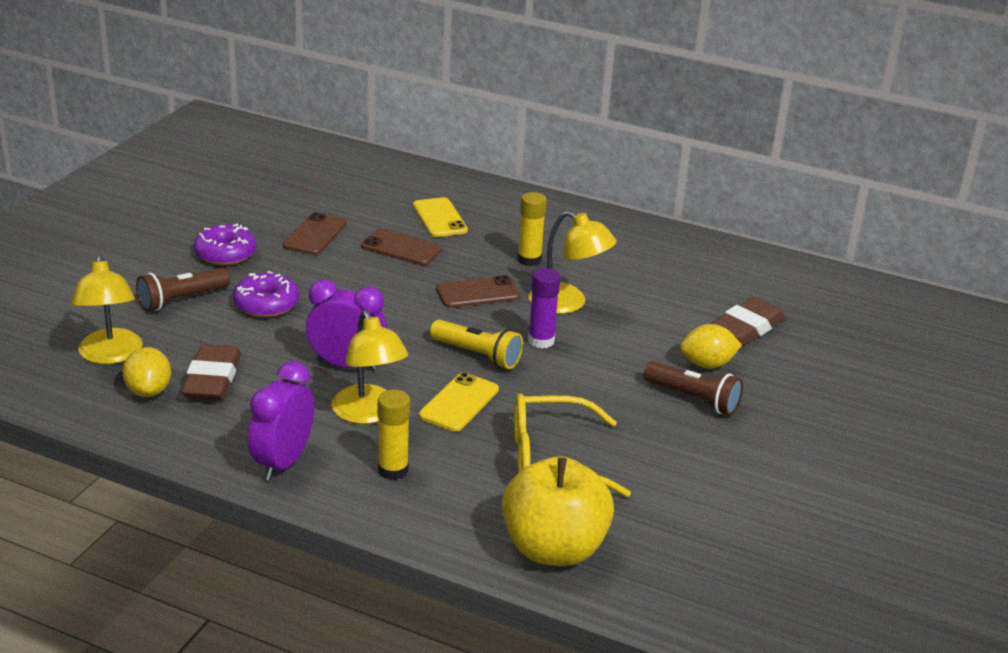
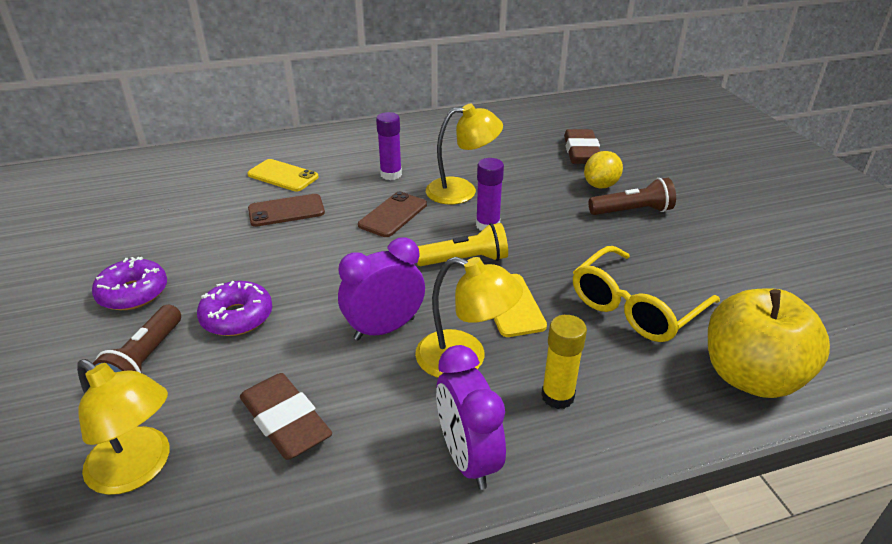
camera: 40 degrees left, 5 degrees up
yellow lemon [122,347,171,397] -> none
brown phone [283,212,346,255] -> none
yellow glue stick [517,192,547,266] -> purple glue stick [376,112,402,180]

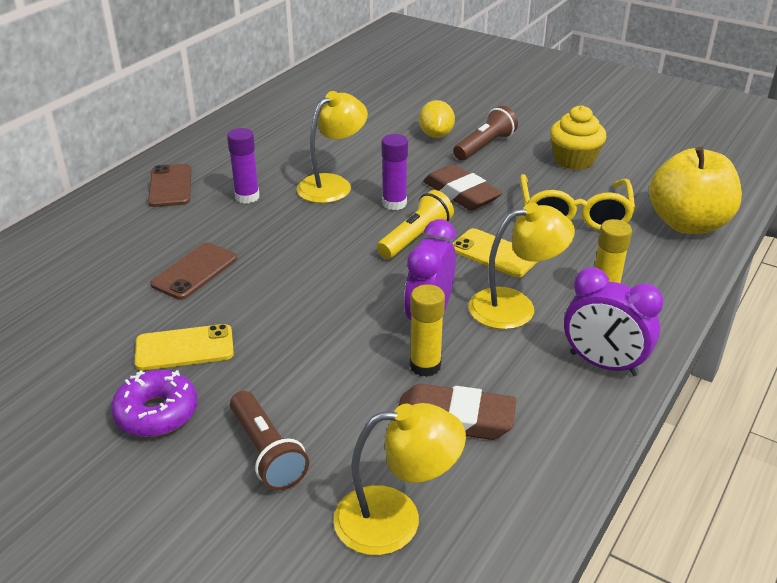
camera: 40 degrees left, 0 degrees up
purple donut [197,281,272,336] -> none
yellow phone [247,159,319,191] -> yellow phone moved to [135,324,234,371]
brown phone [358,192,427,237] -> brown phone moved to [148,164,191,207]
brown eraser [564,129,600,164] -> brown eraser moved to [423,164,502,211]
none -> yellow glue stick [410,284,445,377]
none -> yellow cupcake [550,105,607,170]

